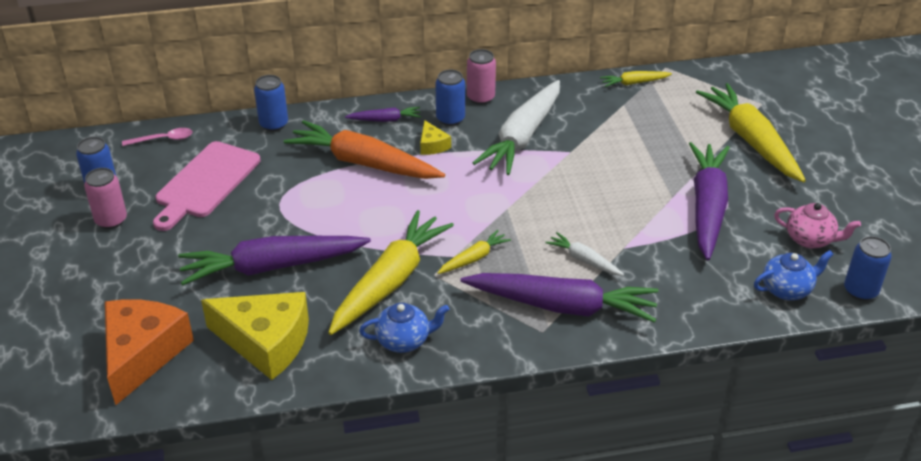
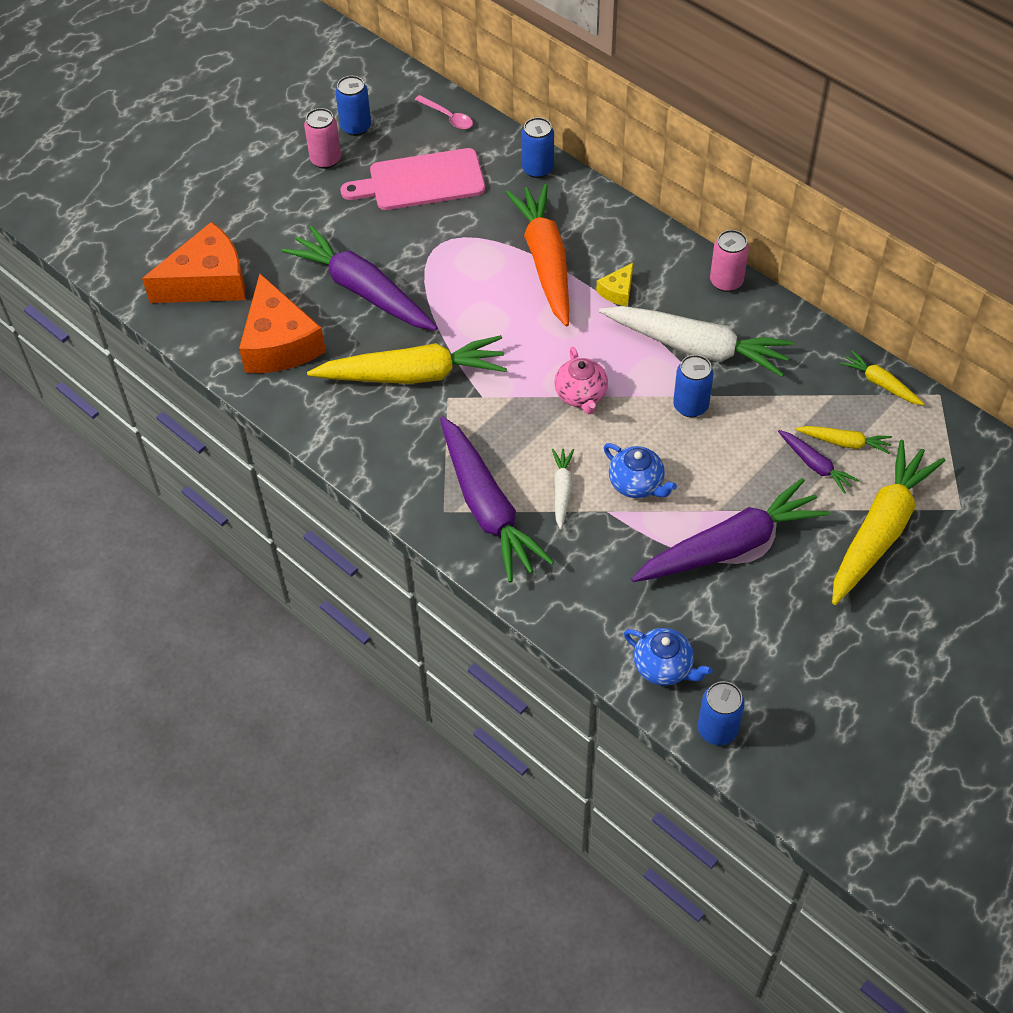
camera: 55 degrees right, 15 degrees up
yellow cheese [201,292,309,380] -> orange cheese [239,274,326,373]
purple carrot [345,107,421,122] -> purple carrot moved to [778,430,859,494]
blue teapot [359,303,449,353] -> blue teapot moved to [604,443,677,498]
blue can [435,70,465,126] -> blue can moved to [673,355,714,417]
yellow carrot [438,230,511,274] -> yellow carrot moved to [796,426,892,454]
white carrot [473,80,560,175] -> white carrot turned 150 degrees counterclockwise [599,306,794,377]
pink teapot [774,203,861,248] -> pink teapot moved to [554,347,608,414]

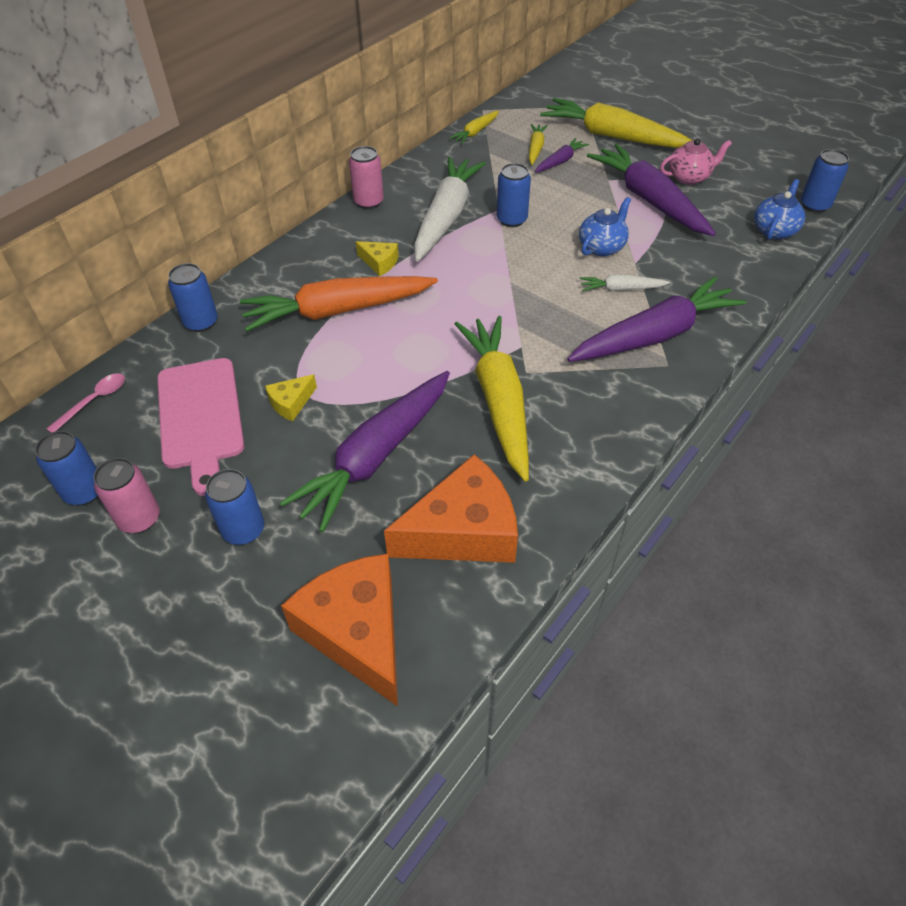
camera: 95 degrees left, 5 degrees down
pink teapot [554,347,608,414] -> pink teapot moved to [660,139,732,185]
none -> blue can [205,469,264,545]
none -> yellow cheese [265,374,317,421]

